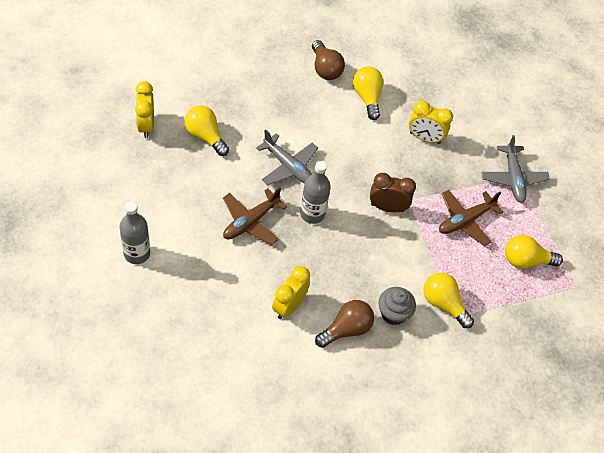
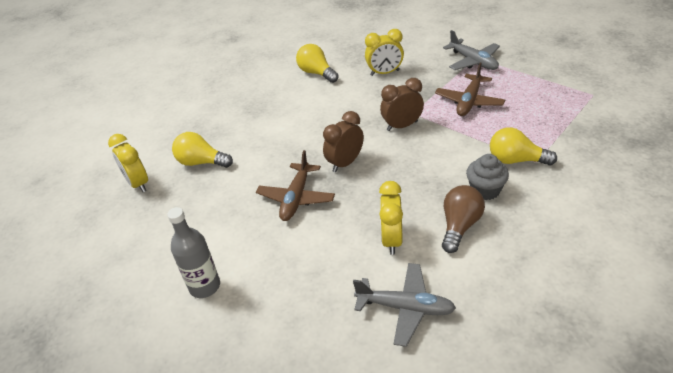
camera: 20 degrees left, 15 degrees down
grey plane [256,130,318,185] -> grey plane moved to [353,263,456,347]
grey bottle [300,161,331,224] -> brown clock [323,111,364,172]
brown light bulb [312,40,345,80] -> none
yellow light bulb [505,235,563,269] -> none

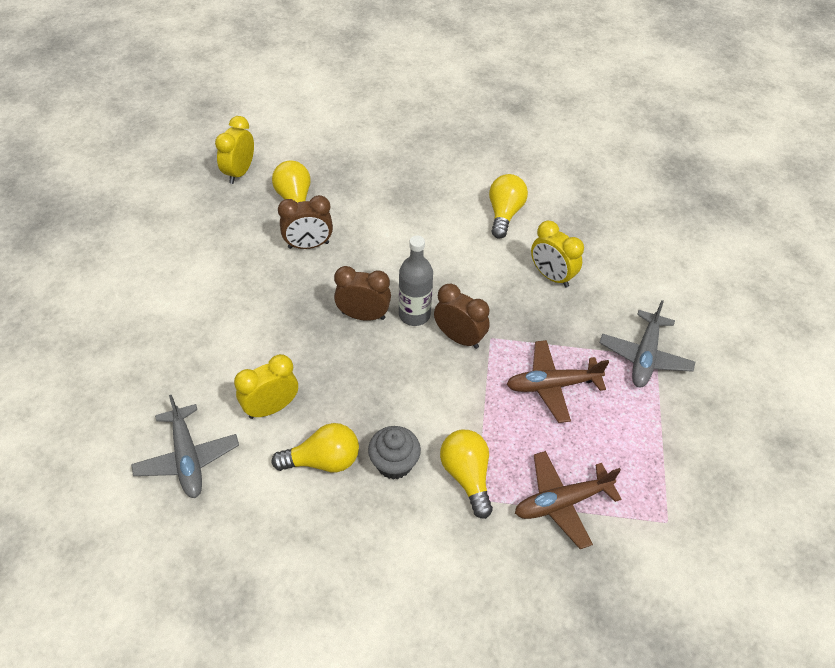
camera: 50 degrees right, 10 degrees up
grey bottle [167,207,220,298] -> grey bottle moved to [399,236,433,326]
brown plane [256,150,335,221] -> brown plane moved to [515,451,621,549]
brown light bulb [442,185,485,253] -> yellow light bulb [271,423,359,472]
none -> brown clock [278,195,333,249]

